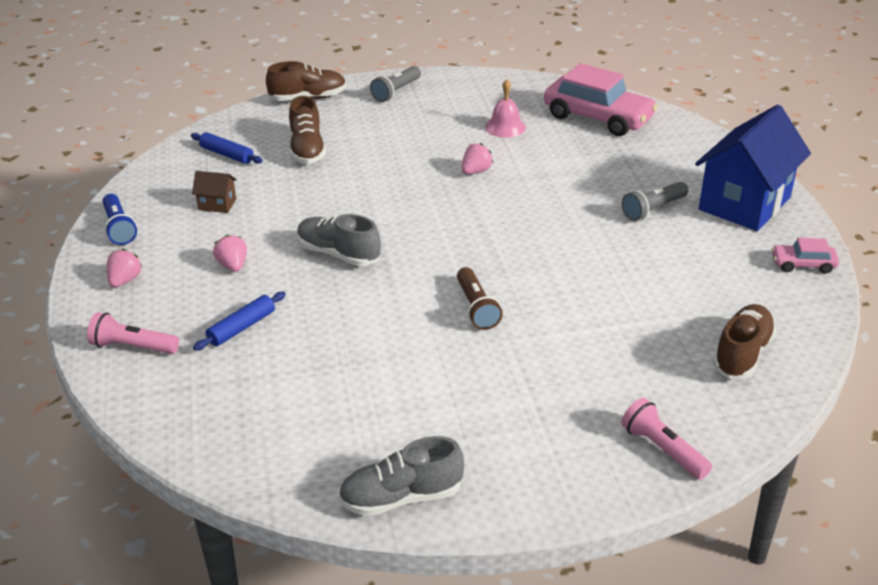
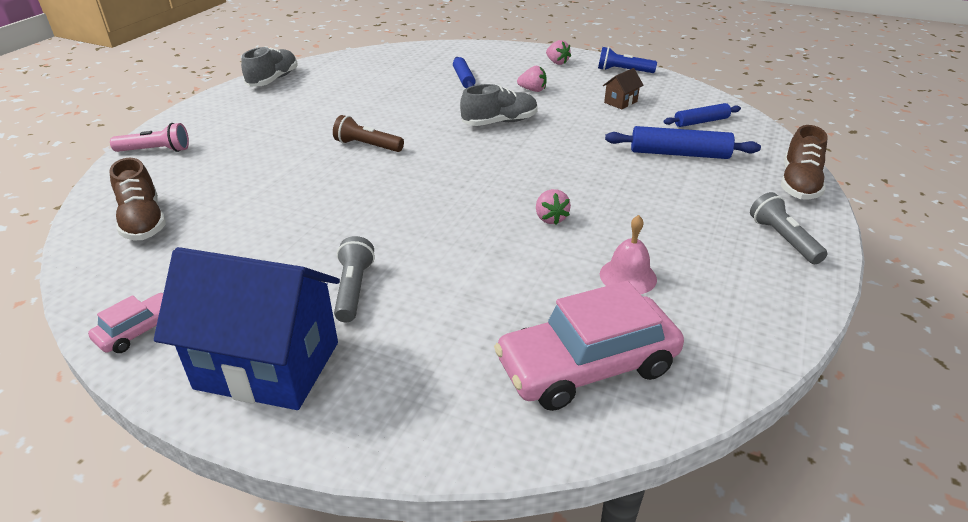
camera: 125 degrees right, 0 degrees up
pink flashlight [87,312,179,354] -> none
brown shoe [289,96,326,164] -> blue rolling pin [605,126,761,159]
blue house [695,105,811,231] -> blue house turned 60 degrees counterclockwise [154,247,340,410]

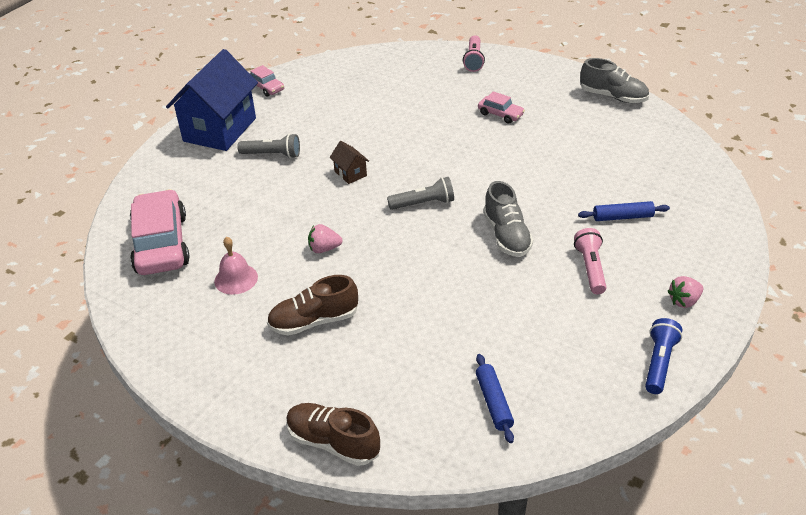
camera: 100 degrees right, 5 degrees up
brown shoe [109,158,166,240] -> brown shoe moved to [267,275,358,336]
brown flashlight [333,115,404,152] -> none
pink strawberry [517,66,547,92] -> pink flashlight [574,228,606,294]
brown house [603,68,643,109] -> brown house moved to [330,141,369,184]
blue rolling pin [605,126,761,159] -> none
grey flashlight [750,192,828,264] -> grey flashlight moved to [387,177,454,210]
none -> pink car [478,91,525,124]

